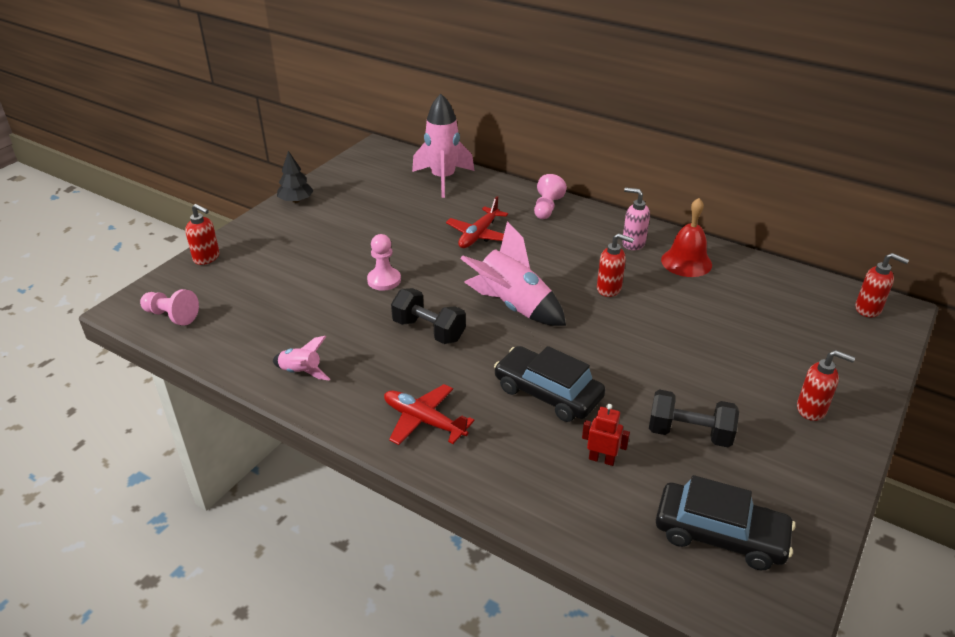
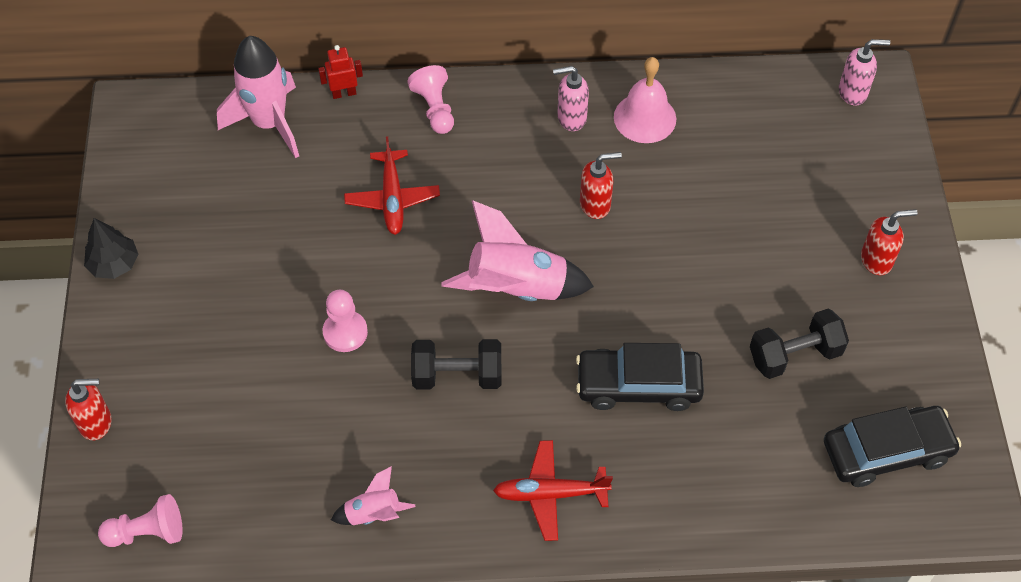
camera: 35 degrees left, 20 degrees up
red robot [582,404,630,466] -> red robot moved to [318,45,363,99]
red bell [661,198,712,277] -> pink bell [614,57,676,143]
red soap dispenser [855,253,909,317] -> pink soap dispenser [839,39,890,106]

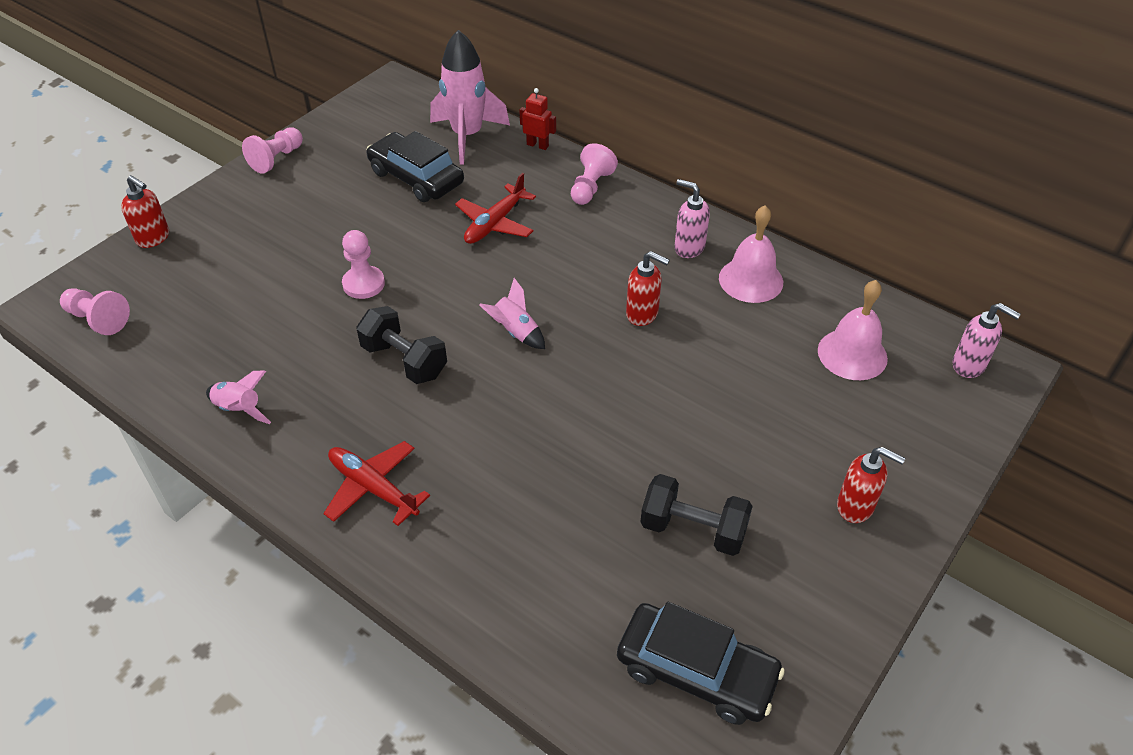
camera: 40 degrees right, 10 degrees down
black tree [84,218,138,279] -> pink pawn [242,127,303,174]
pink rocket [441,201,594,301] -> pink rocket [479,278,545,349], size x0.51
black car [576,343,704,411] -> black car moved to [367,131,464,202]
none -> pink bell [818,280,888,380]

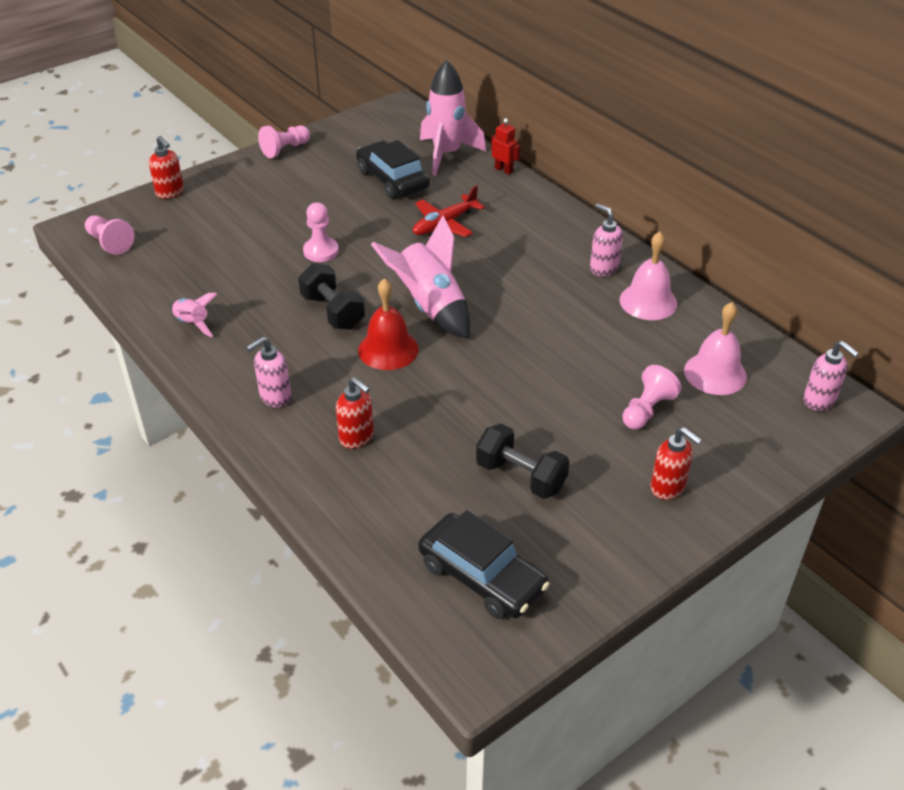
camera: 15 degrees right, 5 degrees down
red plane [323,441,430,526] -> pink soap dispenser [246,337,291,407]
pink rocket [479,278,545,349] -> pink rocket [371,215,470,339], size x1.95
pink pawn [571,143,618,205] -> pink pawn moved to [622,365,682,430]
red soap dispenser [626,251,670,326] -> red soap dispenser moved to [336,377,374,449]
none -> red bell [358,278,419,370]

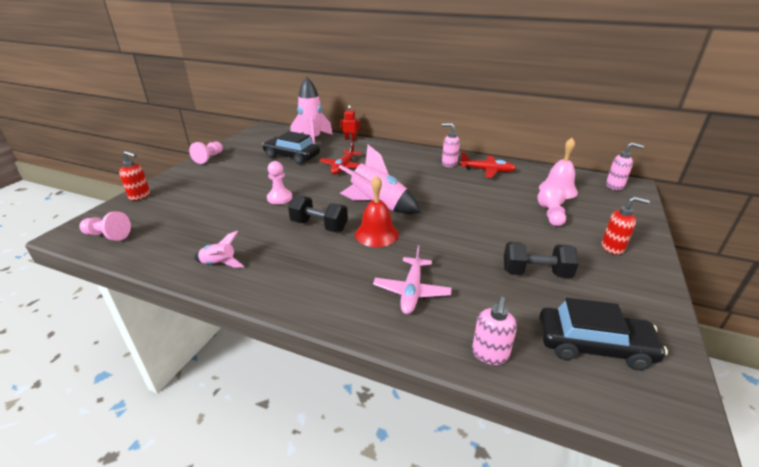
camera: 30 degrees left, 10 degrees down
pink soap dispenser [246,337,291,407] -> pink soap dispenser moved to [472,297,517,365]
red soap dispenser [336,377,374,449] -> pink plane [373,245,452,314]
pink bell [619,232,677,320] -> red plane [460,152,516,178]

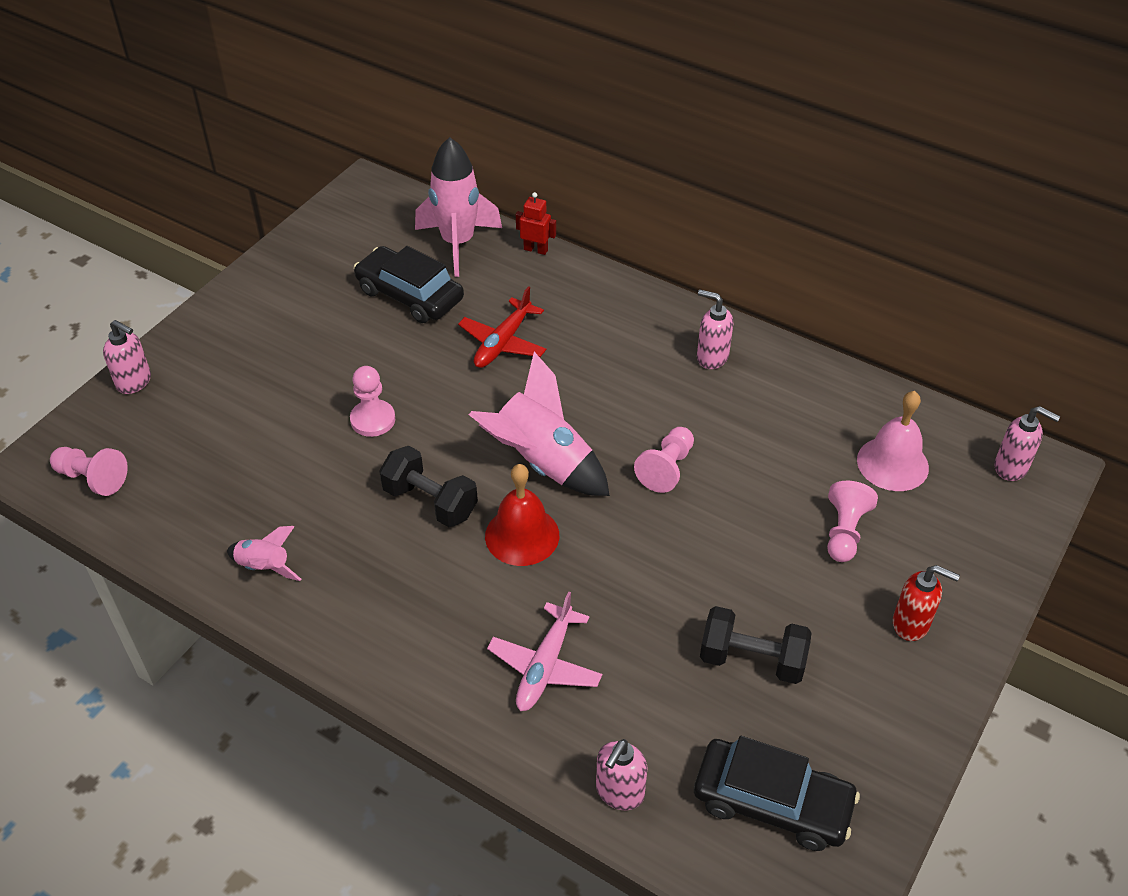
camera: 10 degrees right, 15 degrees up
red soap dispenser [119,151,150,201] -> pink soap dispenser [103,320,151,394]
pink pawn [189,142,223,164] -> pink pawn moved to [634,427,694,493]
red plane [460,152,516,178] -> none

